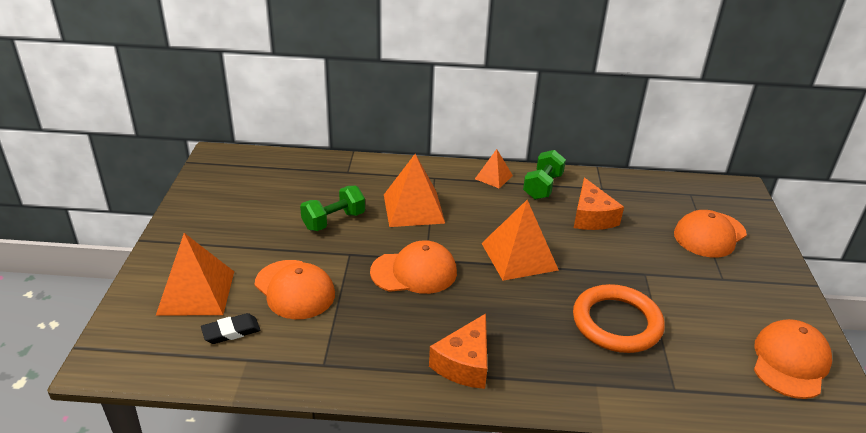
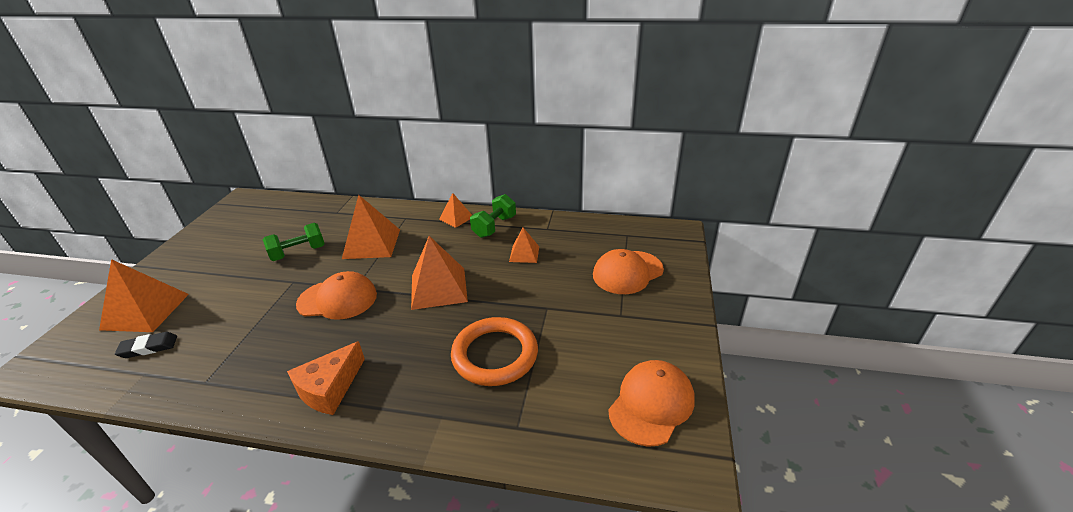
camera: 10 degrees right, 0 degrees up
orange cap [255,260,335,319] -> none
orange cheese [574,178,624,230] -> orange pyramid [509,228,539,263]

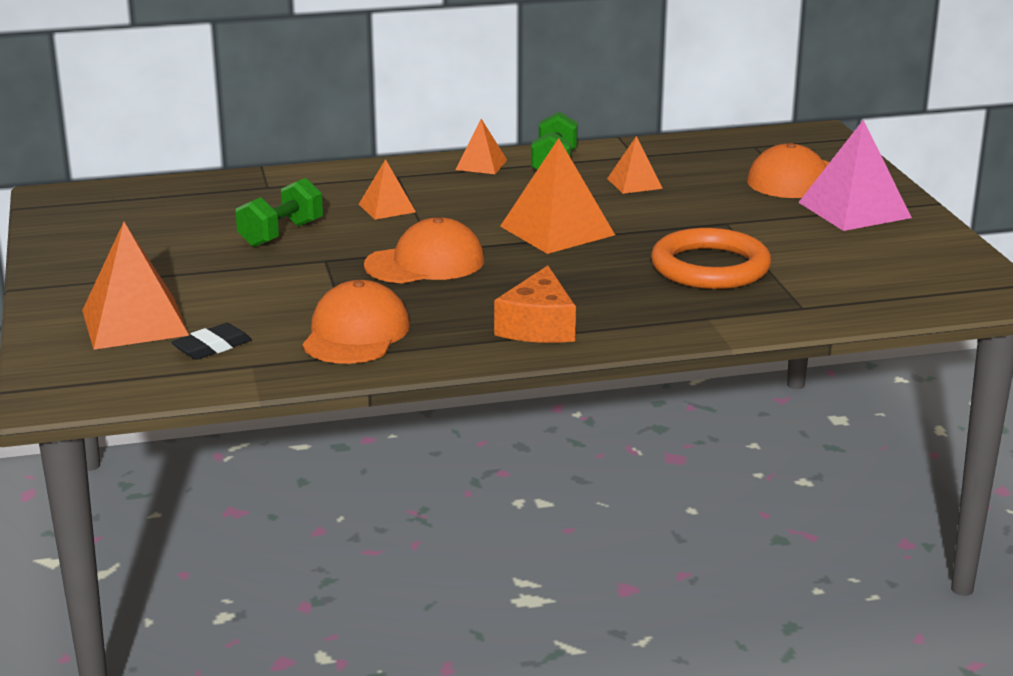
camera: 25 degrees left, 10 degrees down
orange pyramid [342,195,400,259] -> orange pyramid [359,159,416,220], size x0.55
orange cap [608,360,695,447] -> orange cap moved to [302,280,410,364]
none -> pink pyramid [798,120,912,231]

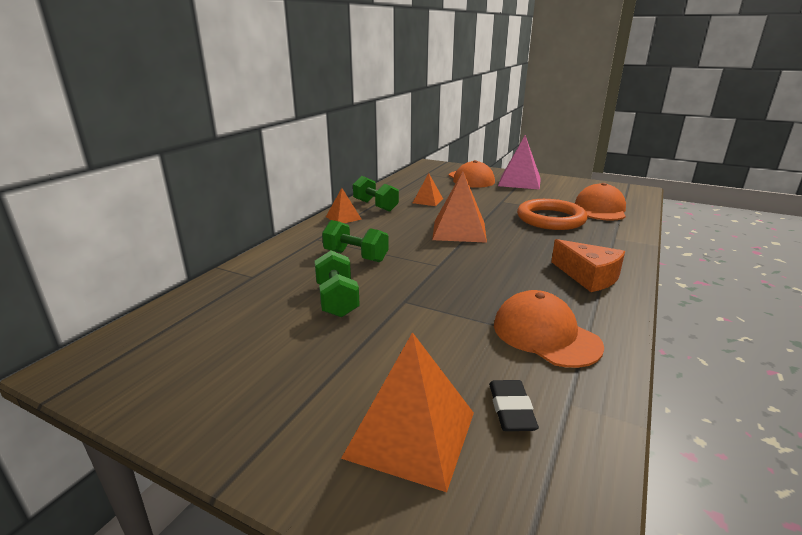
camera: 50 degrees left, 0 degrees up
orange pyramid [359,159,416,220] -> green dumbbell [322,220,389,262]
orange cap [364,217,484,283] -> orange cap moved to [575,183,626,221]

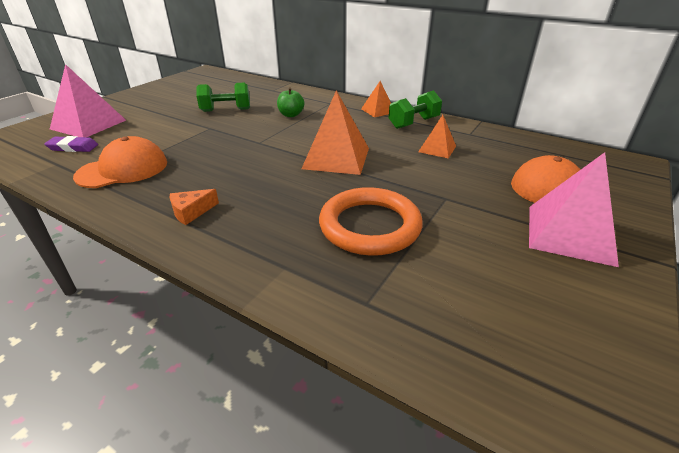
camera: 95 degrees right, 10 degrees up
green dumbbell [322,220,389,262] -> green apple [277,87,304,117]
orange pyramid [341,332,474,492] -> pink pyramid [50,64,126,137]
black eraser [489,380,539,431] -> purple eraser [44,136,98,152]
orange cheese [551,239,625,292] -> orange cheese [170,189,219,225], size x0.59
orange cap [575,183,626,221] -> none

